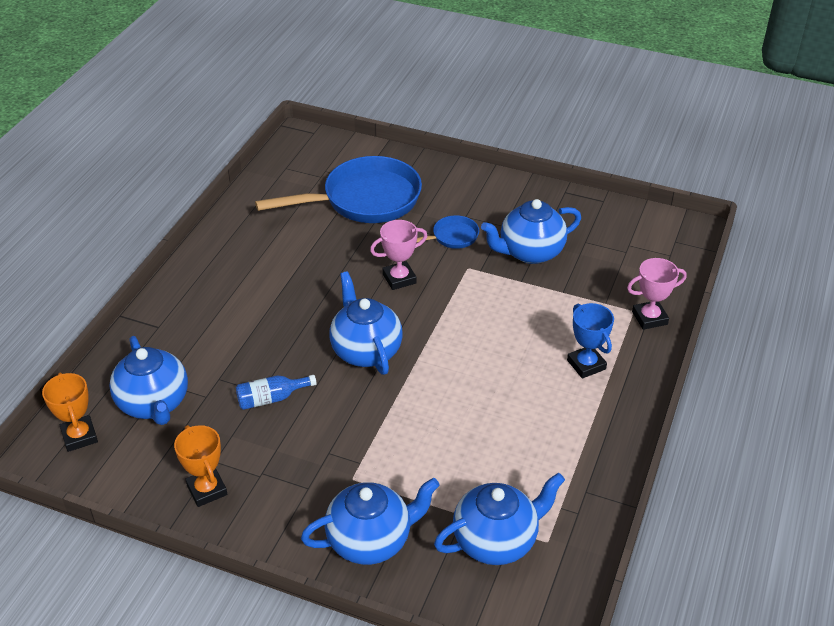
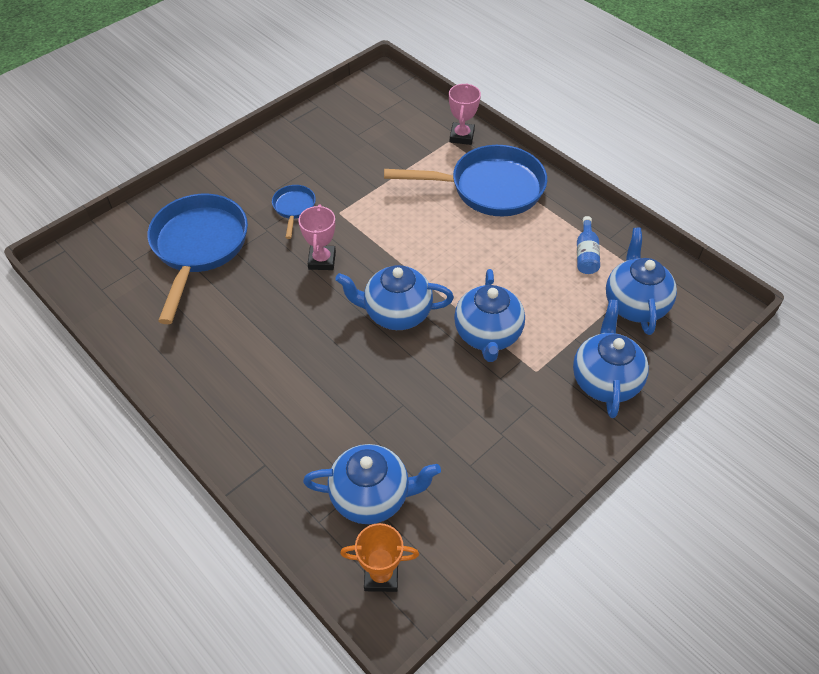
camera: 65 degrees left, 10 degrees up
orange trophy [174,425,227,507] -> none
blue bottle [236,375,317,410] -> blue bottle moved to [577,216,600,274]
blue teapot [481,199,581,264] -> blue teapot moved to [454,269,525,362]
blue trophy [567,303,614,379] -> blue pan [384,145,547,216]

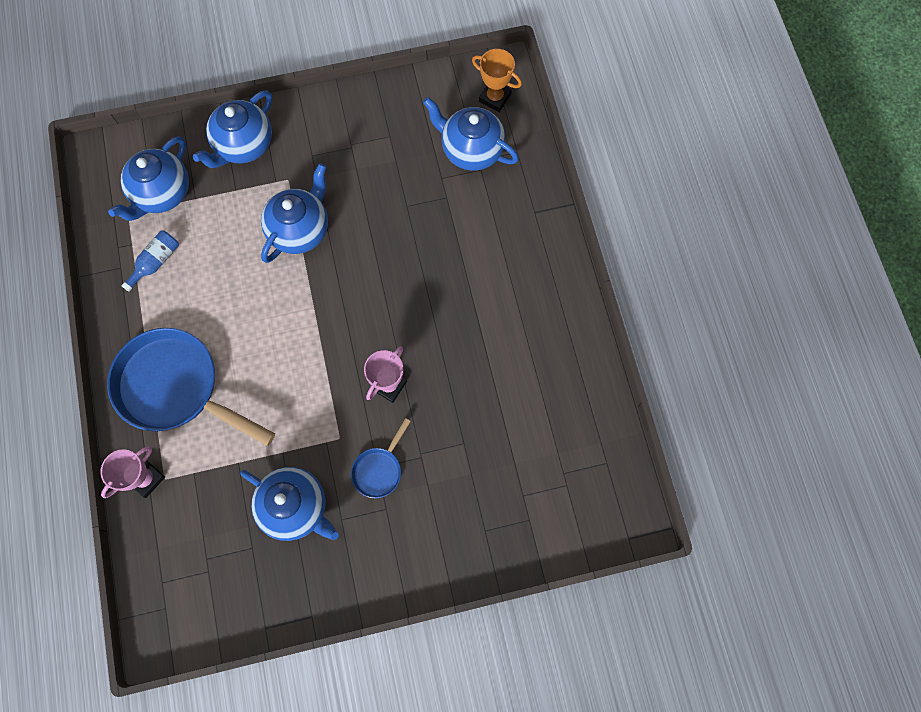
camera: 150 degrees left, 20 degrees up
blue pan [148,194,248,324] -> none
blue teapot [335,265,454,330] -> blue teapot moved to [240,467,339,541]

